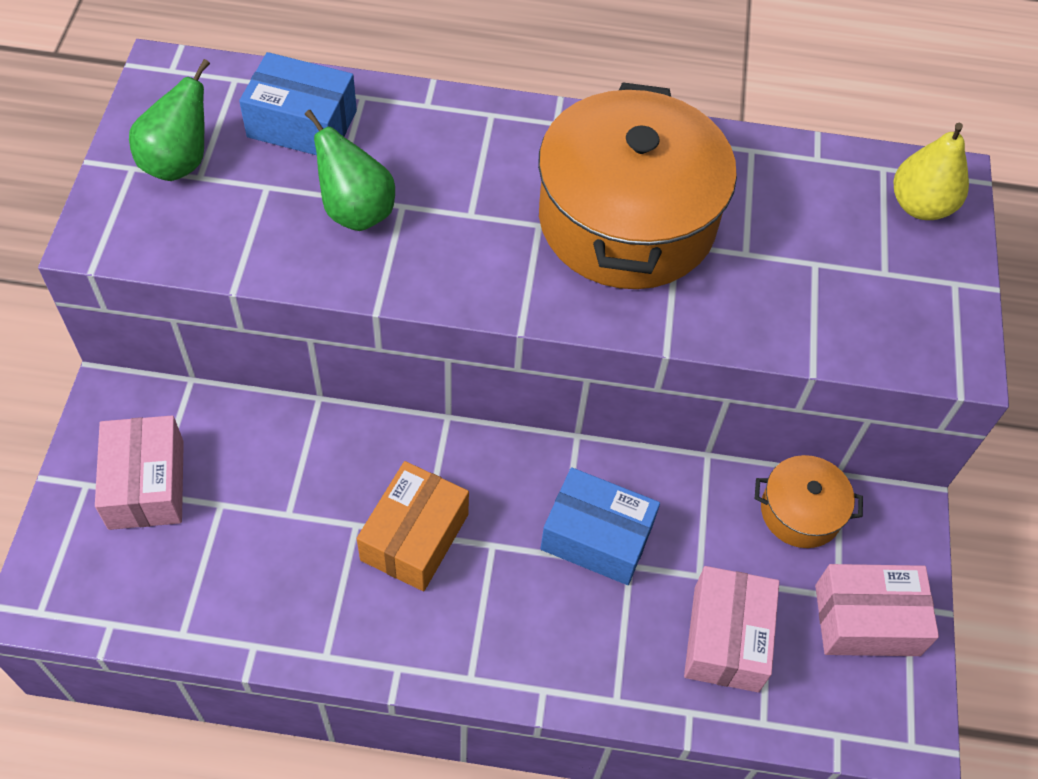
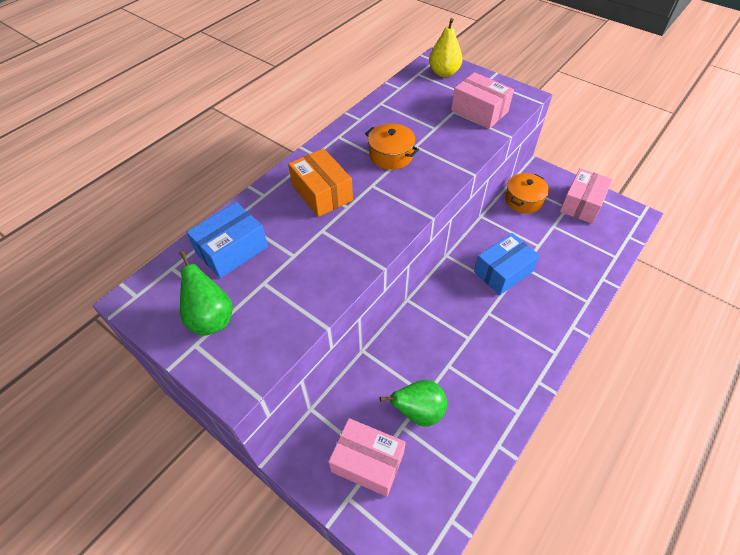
camera: 55 degrees left, 5 degrees down
green pear [305,110,395,231] -> green pear moved to [380,380,447,427]
orange box [357,461,469,591] -> orange box moved to [288,148,353,217]
orange pot [538,82,737,289] -> orange pot [365,123,419,170], size x0.47
pink box [684,566,779,692] -> pink box moved to [451,72,514,129]

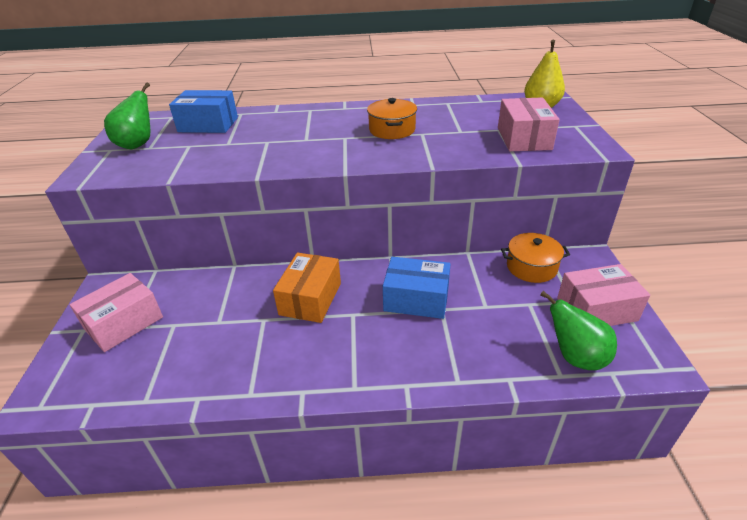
camera: 50 degrees right, 15 degrees down
orange box [288,148,353,217] -> orange box moved to [273,253,341,323]
pink box [328,418,406,497] -> pink box turned 60 degrees clockwise [70,273,163,352]
green pear [380,380,447,427] -> green pear moved to [540,291,617,370]

